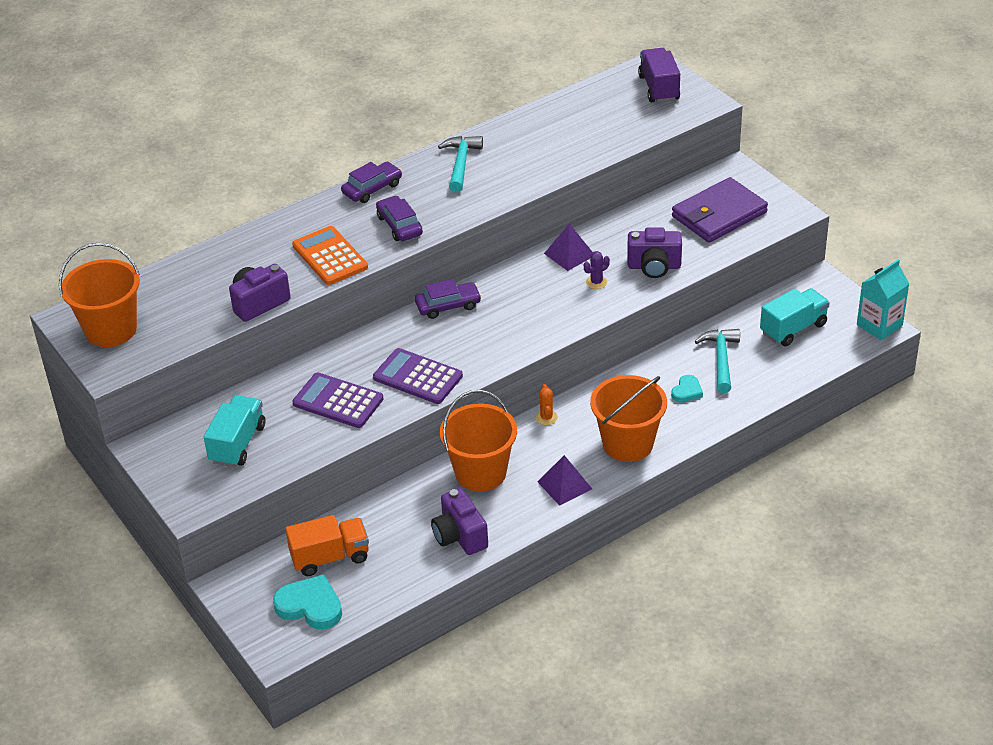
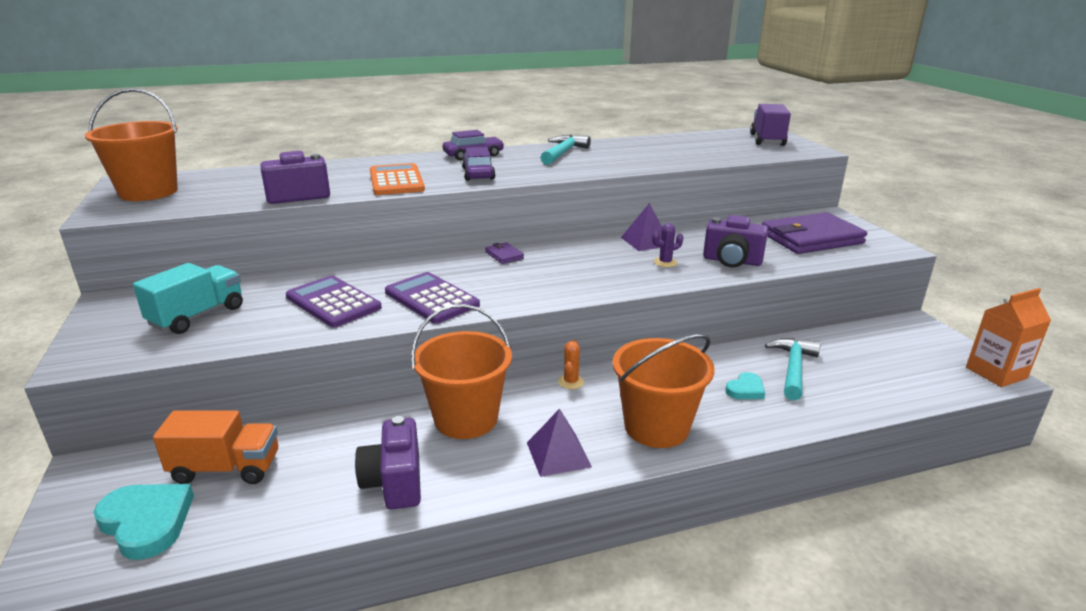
camera: 15 degrees right, 15 degrees down
purple car [415,279,482,319] -> purple wallet [485,242,524,264]
turquoise truck [760,288,830,346] -> none
turquoise carton [857,259,909,340] -> orange carton [966,288,1051,387]

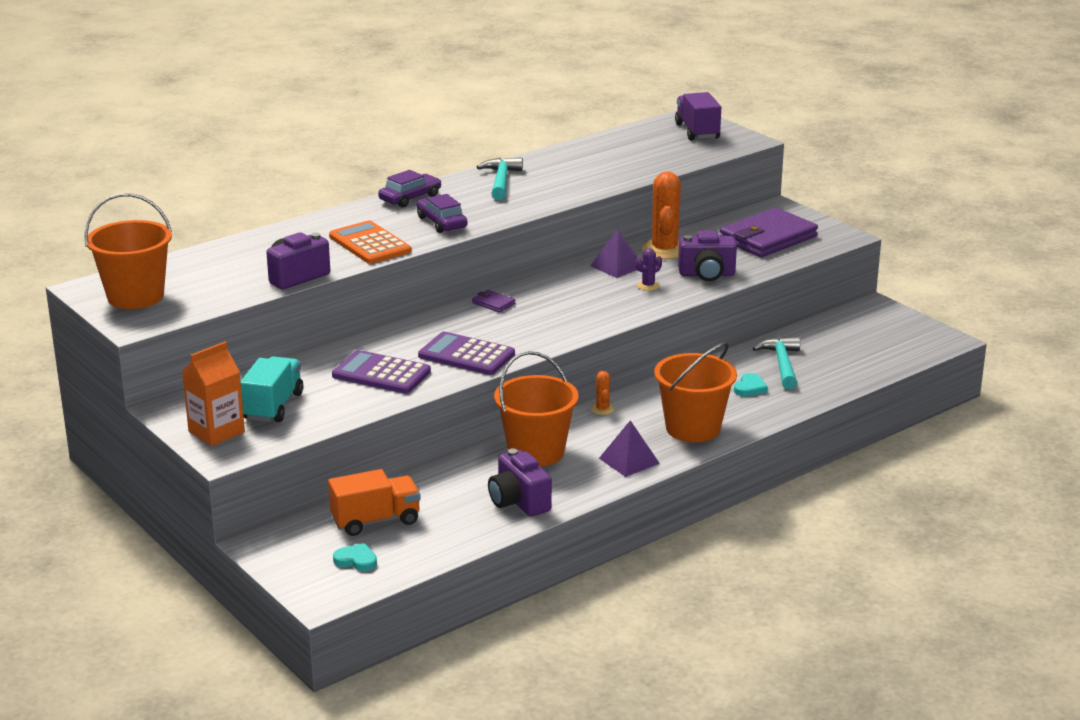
camera: 20 degrees left, 0 degrees up
turquoise heart [93,484,194,560] -> turquoise heart [333,543,377,571], size x0.56
orange carton [966,288,1051,387] -> orange carton moved to [182,342,245,446]
none -> orange cactus [642,171,681,259]

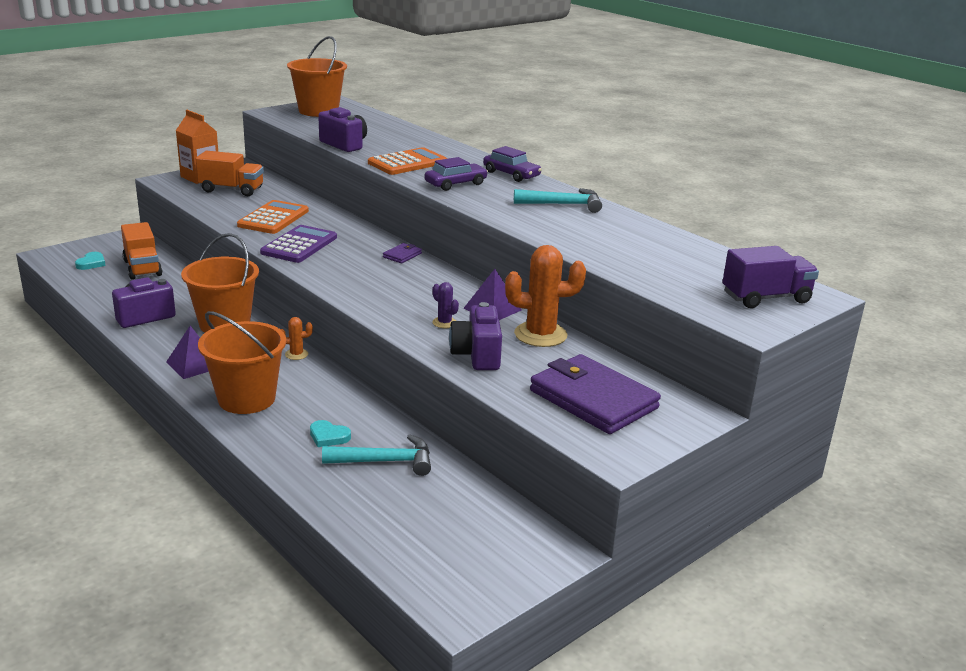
camera: 85 degrees right, 0 degrees up
turquoise truck [240,356,303,422] -> orange truck [196,151,264,196]
purple calculator [332,350,431,394] -> orange calculator [237,200,309,234]

